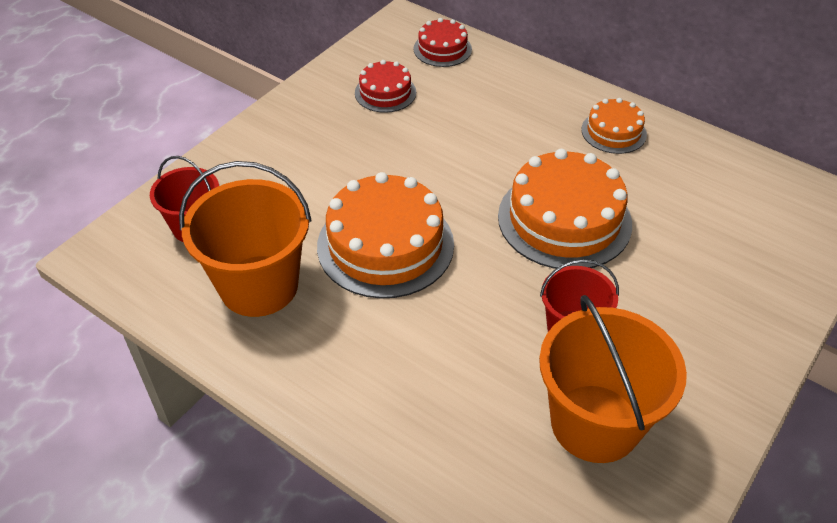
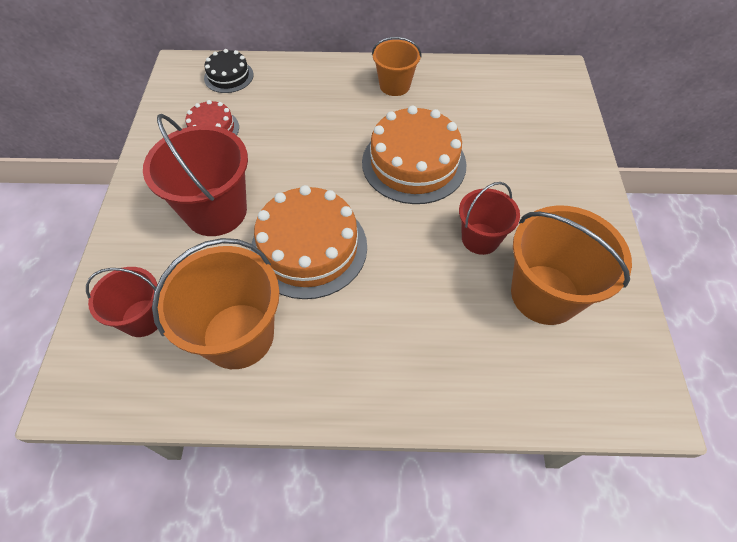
camera: 35 degrees left, 10 degrees up
red cake [414,18,472,67] -> black cake [204,49,254,93]
orange cake [581,98,647,154] -> orange bucket [372,37,422,96]
none -> red bucket [143,114,248,236]

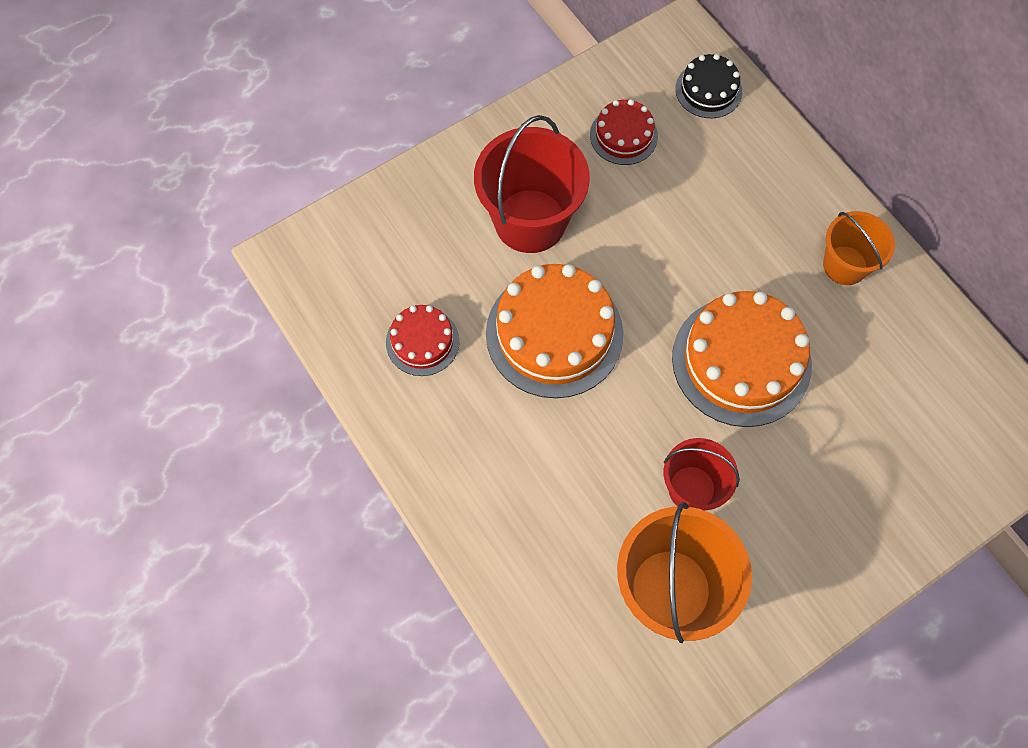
camera: 55 degrees right, 10 degrees up
red bucket [86,267,158,337] -> none
orange bucket [152,238,280,369] -> red cake [386,305,460,376]

